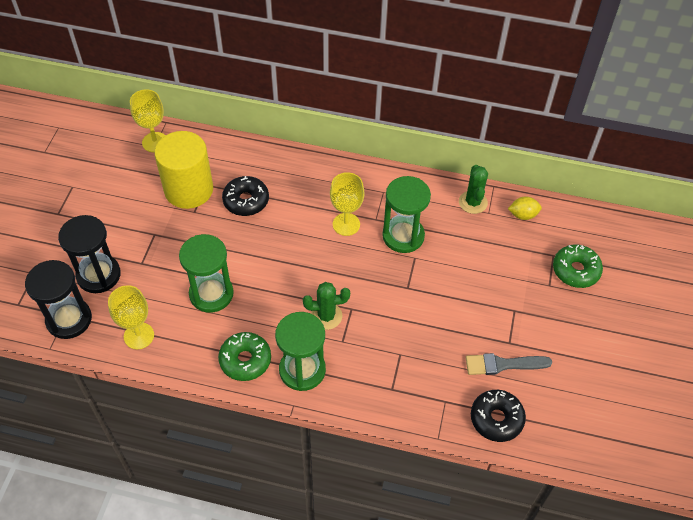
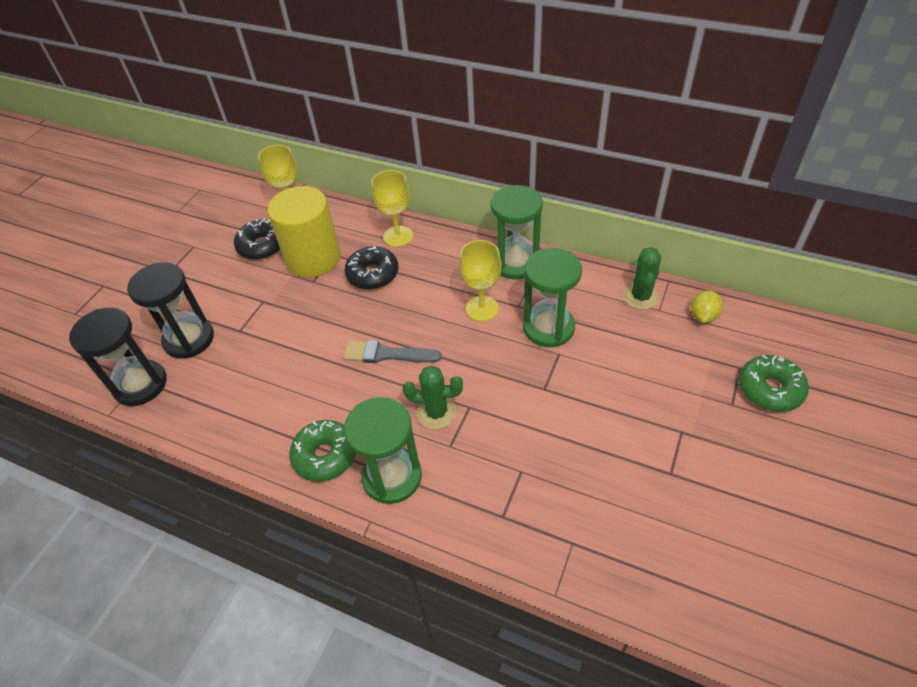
camera: 15 degrees right, 5 degrees down
yellow goblet [108,285,154,349] -> yellow goblet moved to [371,170,413,247]
green hourglass [179,234,234,313] -> green hourglass moved to [491,185,543,279]
grey brush [466,353,552,375] -> grey brush moved to [343,340,442,363]
black donut [471,390,526,442] -> black donut moved to [234,219,280,260]
yellow lemon [508,196,542,220] -> yellow lemon turned 75 degrees counterclockwise [691,290,723,323]

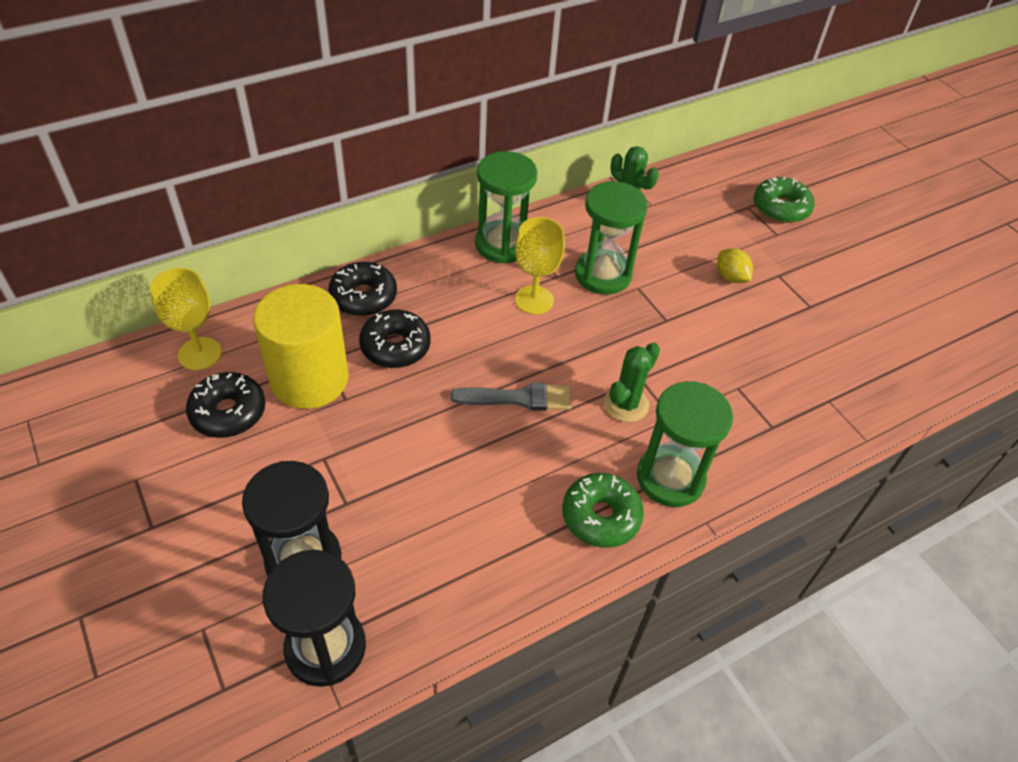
camera: 60 degrees left, 0 degrees up
grey brush [343,340,442,363] -> grey brush turned 135 degrees counterclockwise [450,383,572,411]
yellow goblet [371,170,413,247] -> black donut [328,262,397,316]
yellow lemon [691,290,723,323] -> yellow lemon moved to [717,248,753,283]

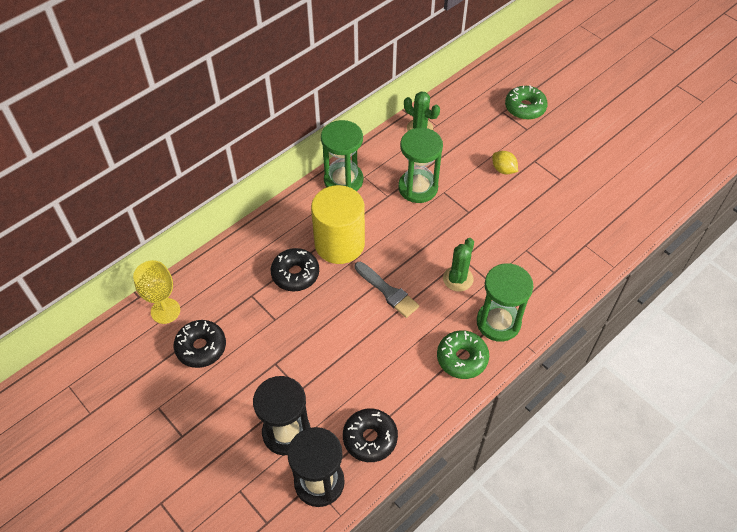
camera: 10 degrees left, 5 degrees up
yellow cylinder [253,284,349,409] -> yellow cylinder moved to [311,185,365,264]
black donut [328,262,397,316] -> black donut moved to [343,408,398,462]
grey brush [450,383,572,411] -> grey brush turned 60 degrees clockwise [355,262,419,318]
yellow goblet [515,217,565,315] -> none

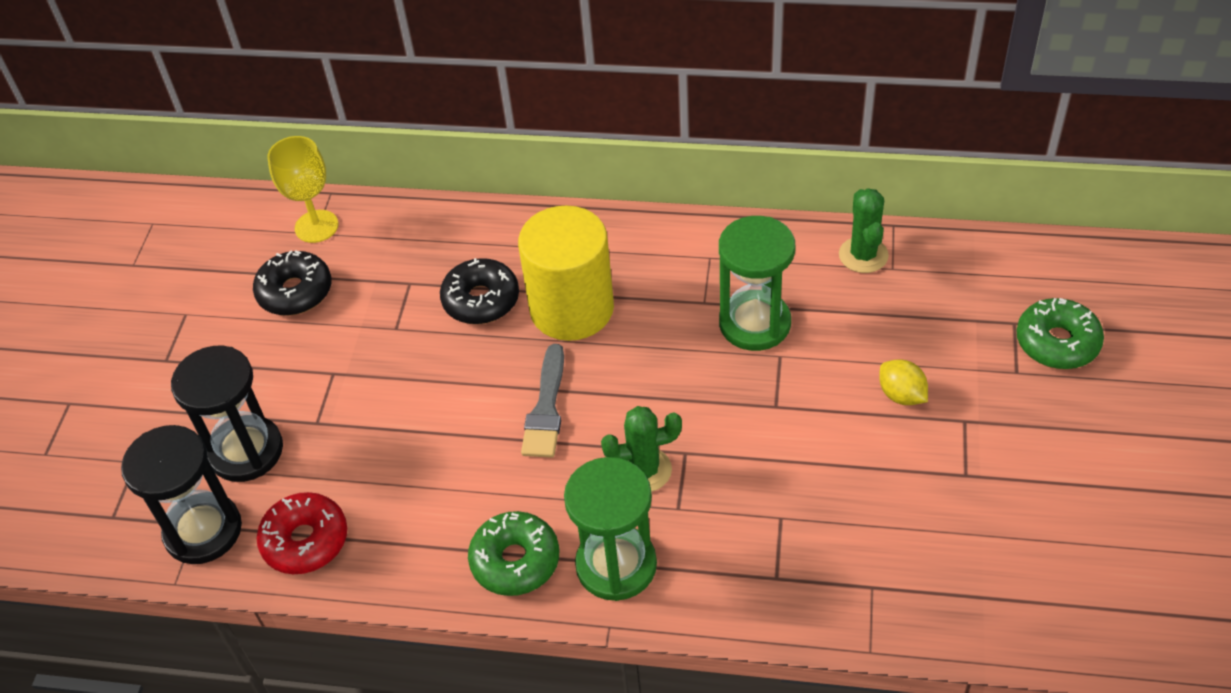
camera: 55 degrees right, 5 degrees down
green hourglass [321,120,363,191] -> none
black donut [343,408,398,462] -> red donut [257,492,347,574]
yellow lemon [492,151,518,174] -> yellow lemon turned 45 degrees counterclockwise [879,360,928,405]

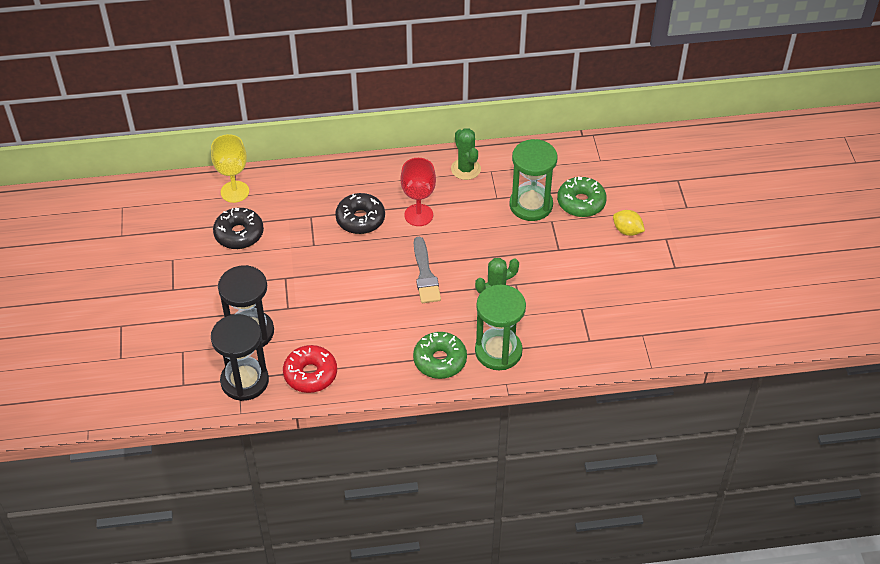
camera: 20 degrees left, 0 degrees up
yellow cylinder [518,205,614,341] -> red goblet [400,158,436,226]
green cactus [839,188,889,273] -> green cactus moved to [451,128,481,180]
green donut [1016,298,1104,369] -> green donut moved to [557,177,607,217]

